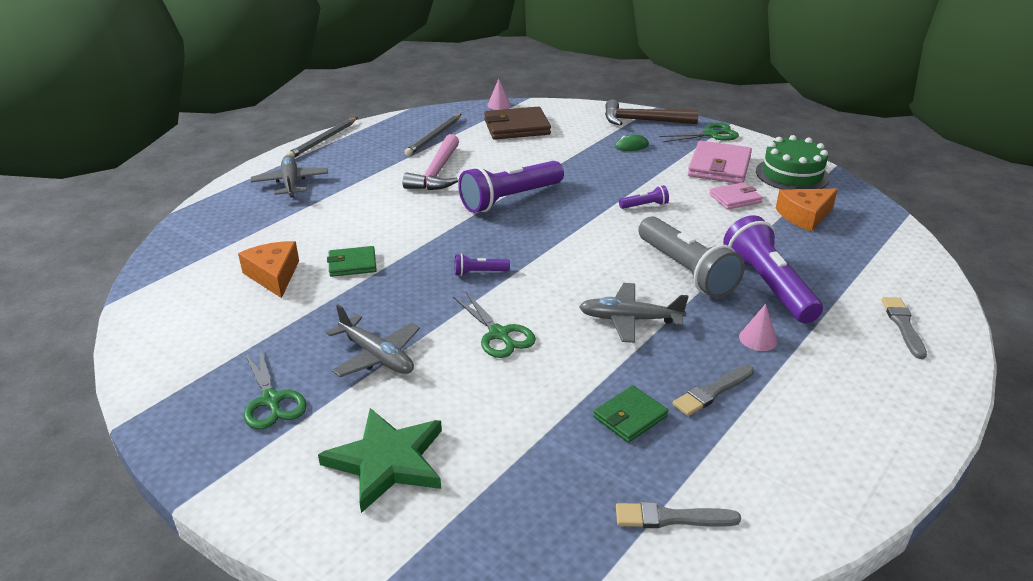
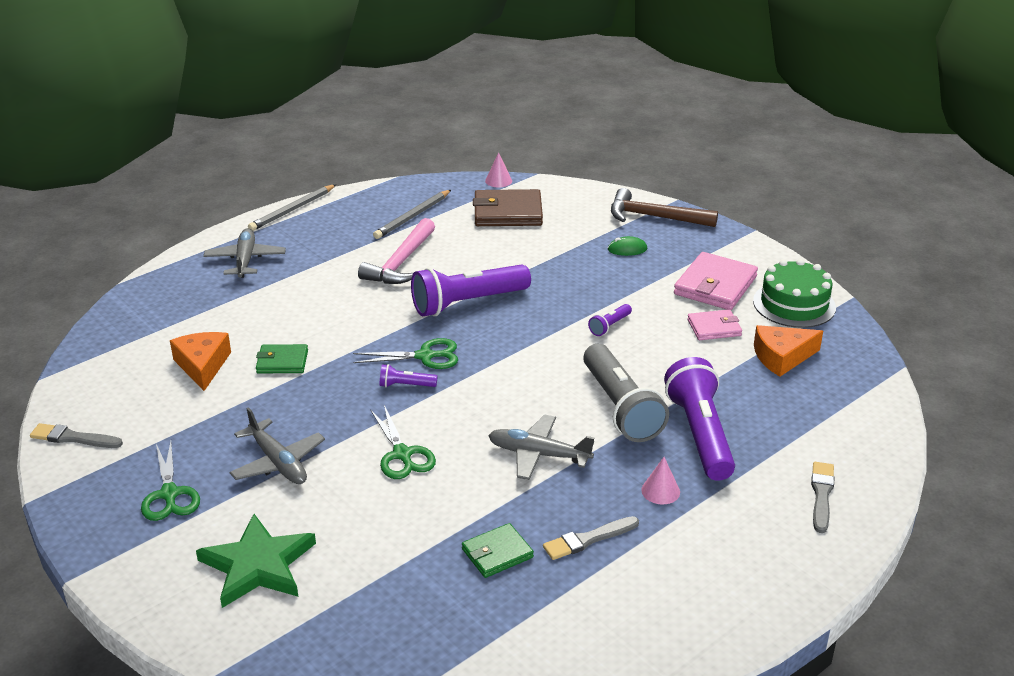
camera: 10 degrees right, 0 degrees up
grey brush [616,502,741,528] -> grey brush moved to [30,423,123,448]
purple flashlight [619,185,669,209] -> purple flashlight turned 135 degrees clockwise [588,304,632,336]
green scissors [659,123,739,142] -> green scissors moved to [353,338,458,369]

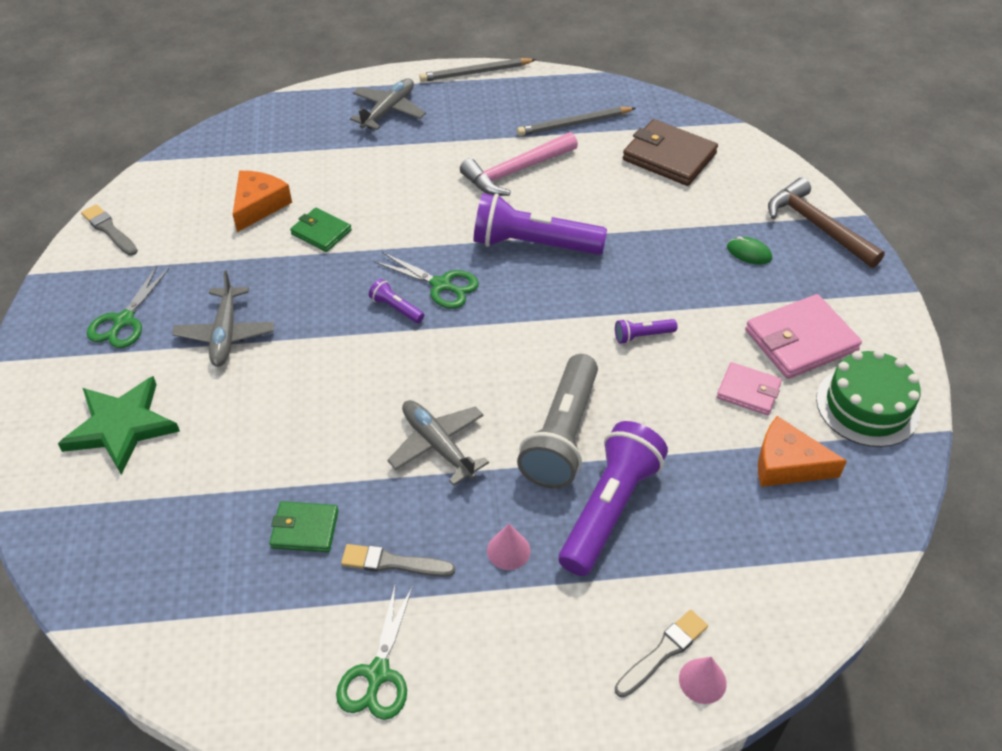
camera: 35 degrees right, 15 degrees up
green scissors [370,405,436,479] -> green scissors moved to [336,586,413,720]
pink cone [485,152,512,187] -> pink cone moved to [679,657,727,704]

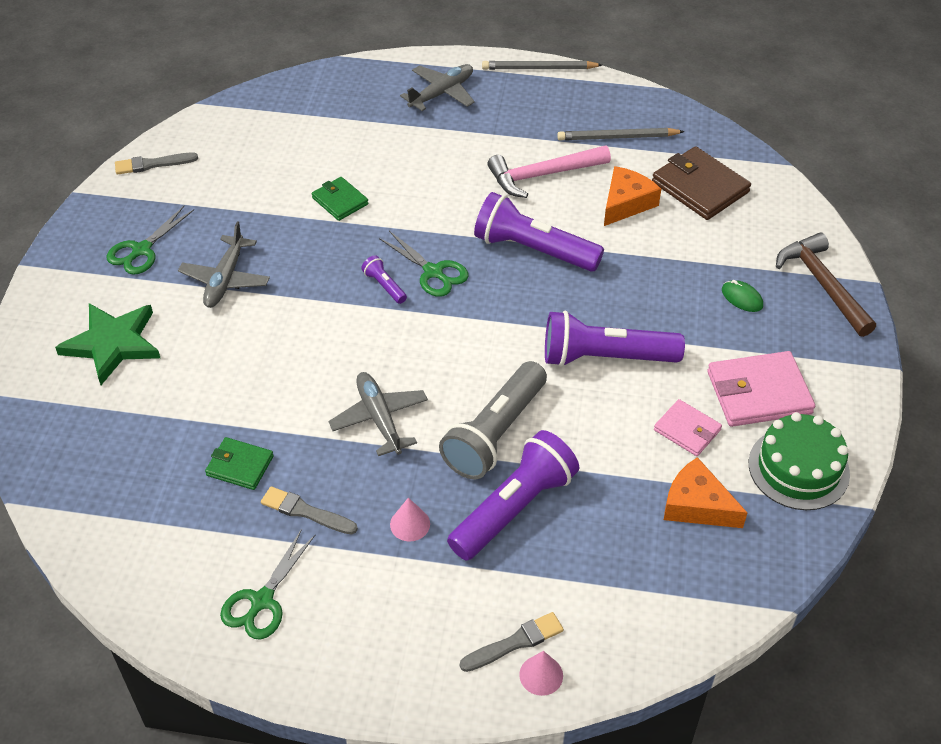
camera: 15 degrees right, 0 degrees up
grey brush [81,204,138,256] -> grey brush turned 75 degrees counterclockwise [115,152,198,175]
orange cheese [233,171,292,232] -> orange cheese moved to [604,166,661,226]
purple flashlight [615,319,677,344] -> purple flashlight [545,311,685,367], size x2.28

